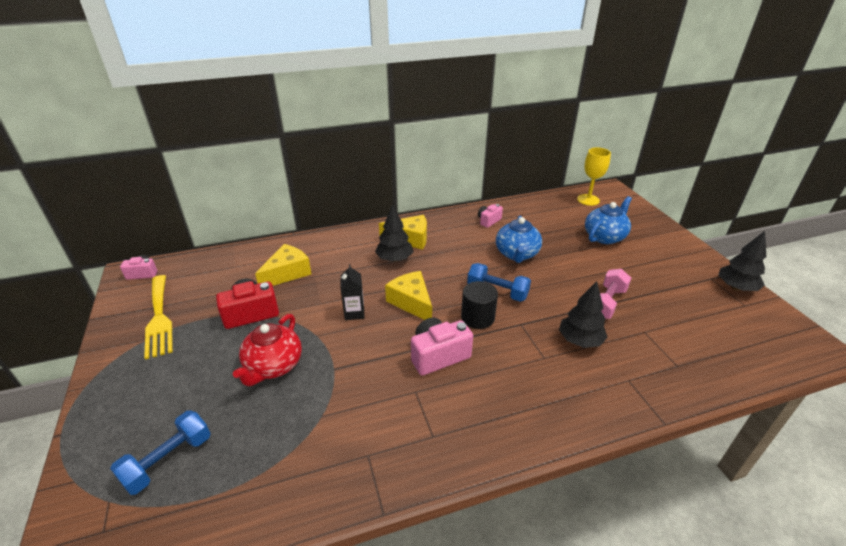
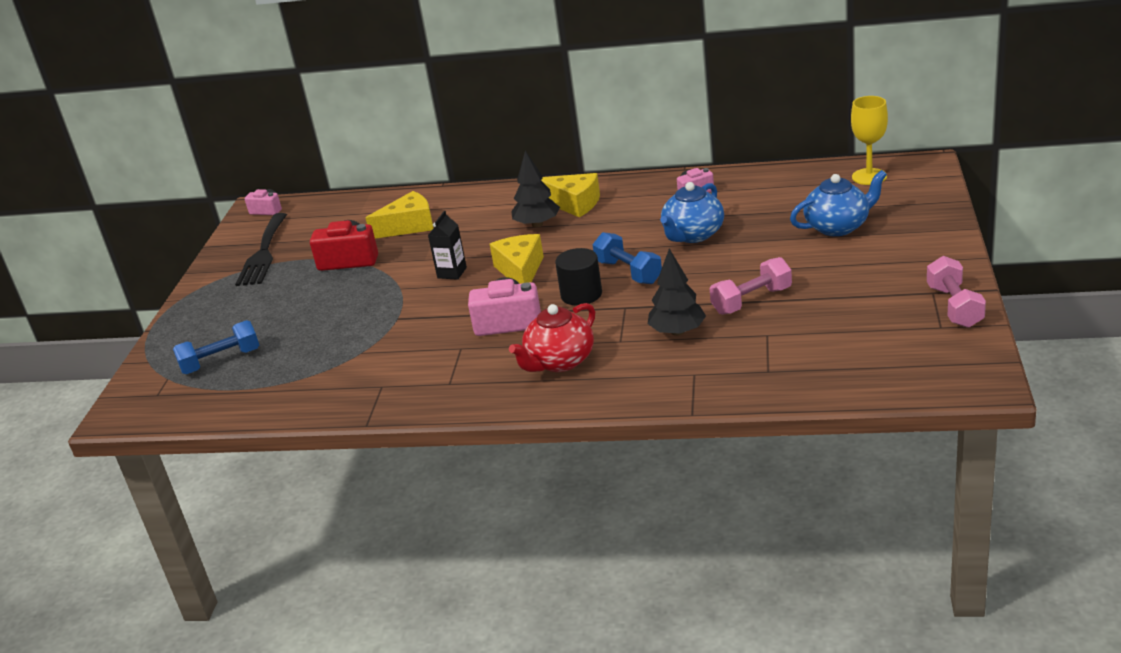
camera: 30 degrees right, 5 degrees down
yellow fork [144,275,173,359] -> black fork [235,213,287,286]
red teapot [233,314,302,386] -> red teapot moved to [509,303,595,372]
black tree [718,231,766,291] -> pink dumbbell [927,256,986,328]

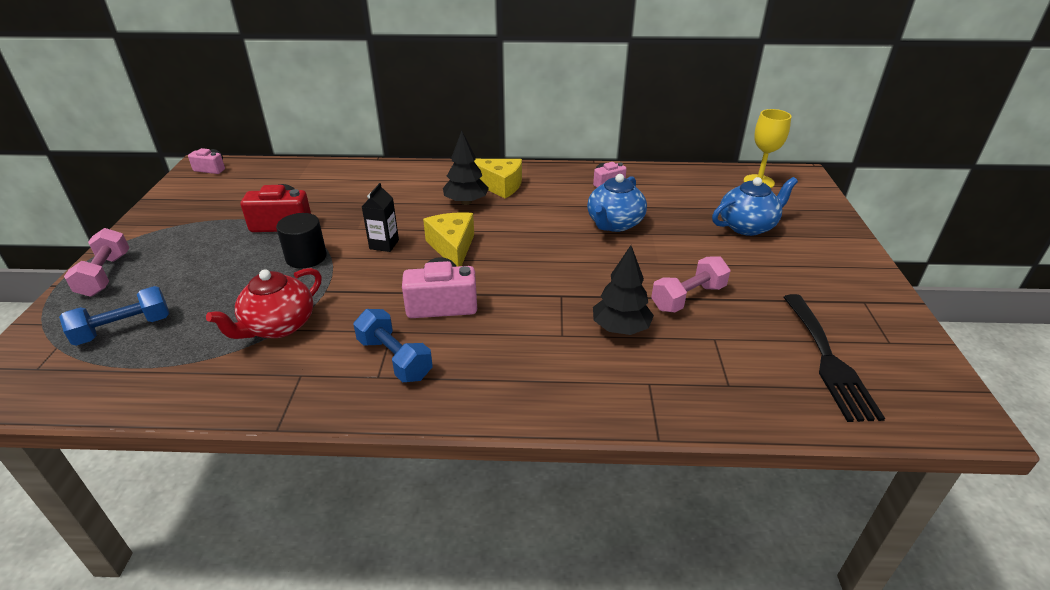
camera: 10 degrees left, 5 degrees up
black fork [235,213,287,286] -> black fork moved to [783,294,885,422]
yellow cheese [366,191,434,239] -> none
red teapot [509,303,595,372] -> red teapot moved to [206,268,322,339]
black cylinder [555,248,602,306] -> black cylinder moved to [276,213,327,268]
blue dumbbell [592,232,662,284] -> blue dumbbell moved to [353,309,433,382]
pink dumbbell [927,256,986,328] -> pink dumbbell moved to [64,228,129,297]

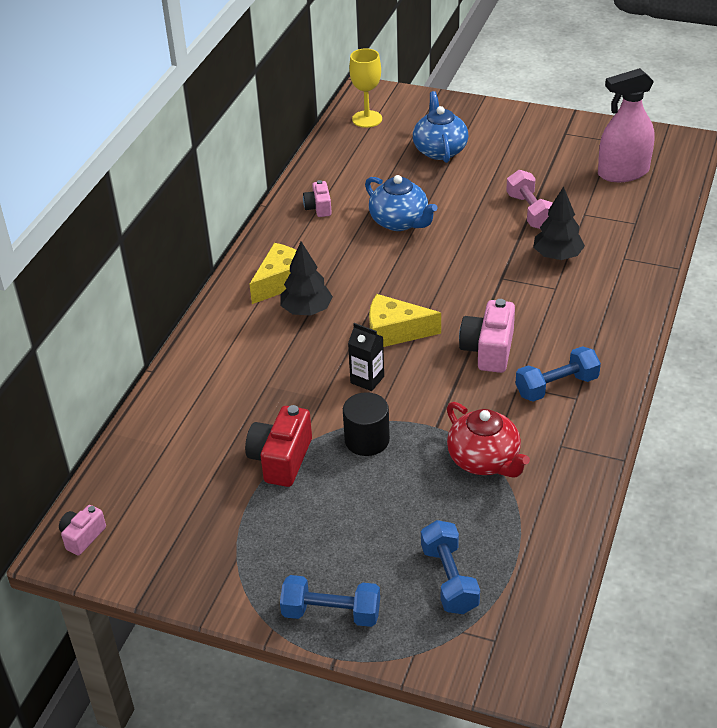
camera: 70 degrees left, 5 degrees up
pink dumbbell [64,228,129,297] -> blue dumbbell [280,575,380,627]
black fork [783,294,885,422] -> pink spray bottle [598,68,655,182]

